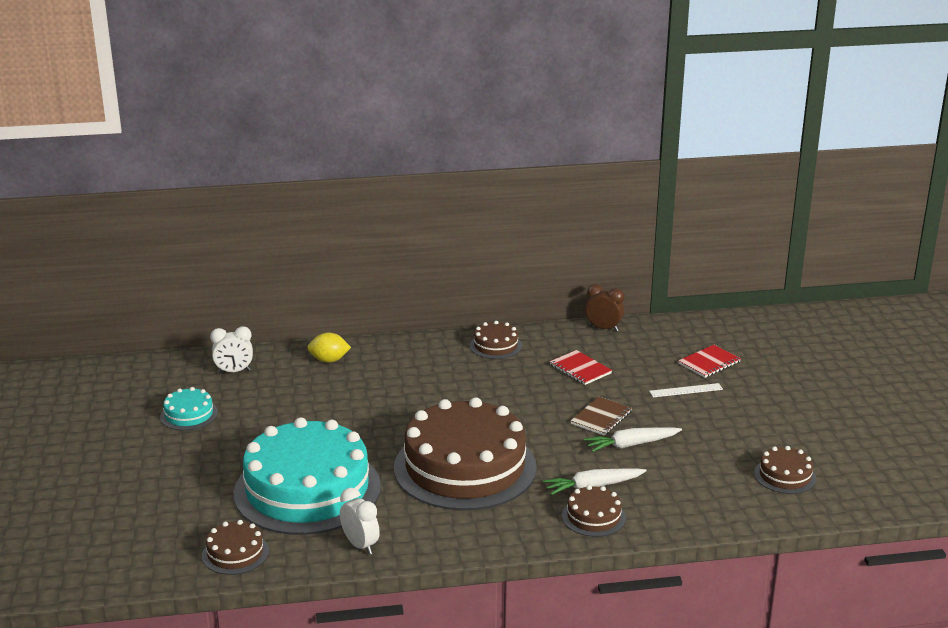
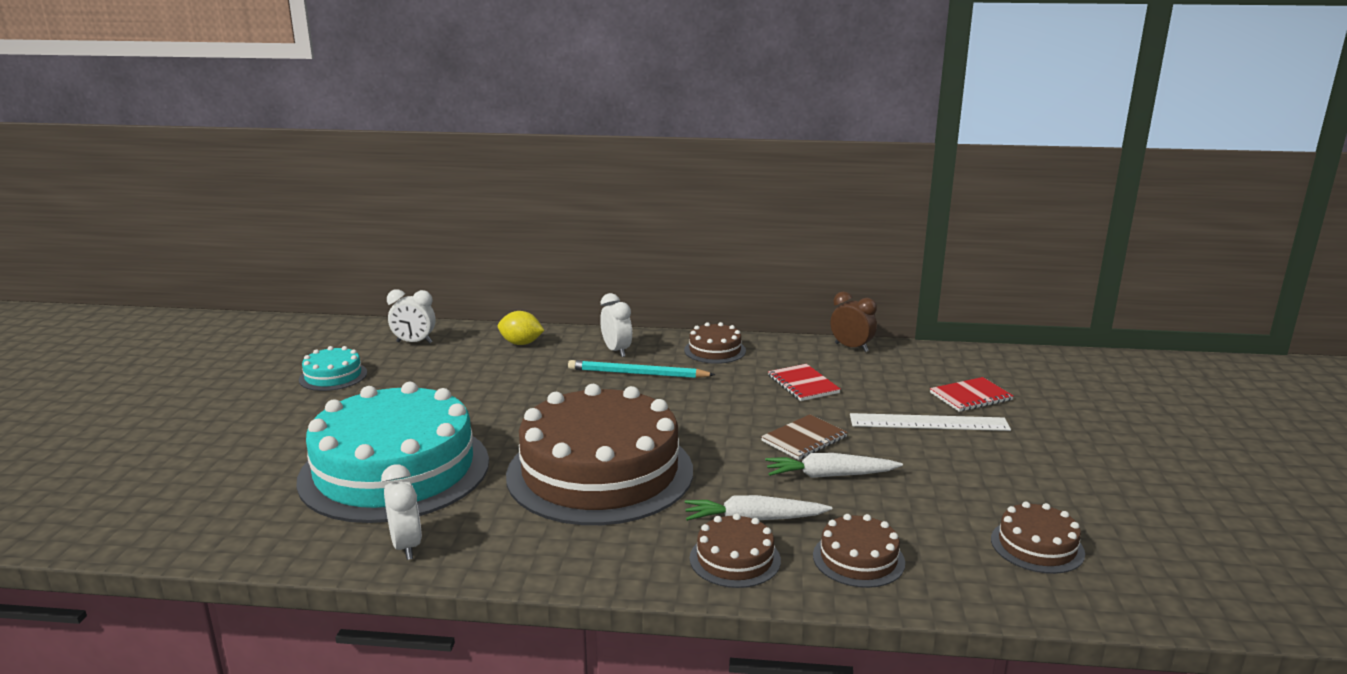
camera: 15 degrees right, 5 degrees down
brown cake [202,520,269,575] -> brown cake moved to [813,514,905,588]
white ruler [649,383,723,397] -> white ruler [850,413,1011,431], size x1.62
none -> turquoise pencil [568,360,715,378]
none -> white clock [600,293,632,357]

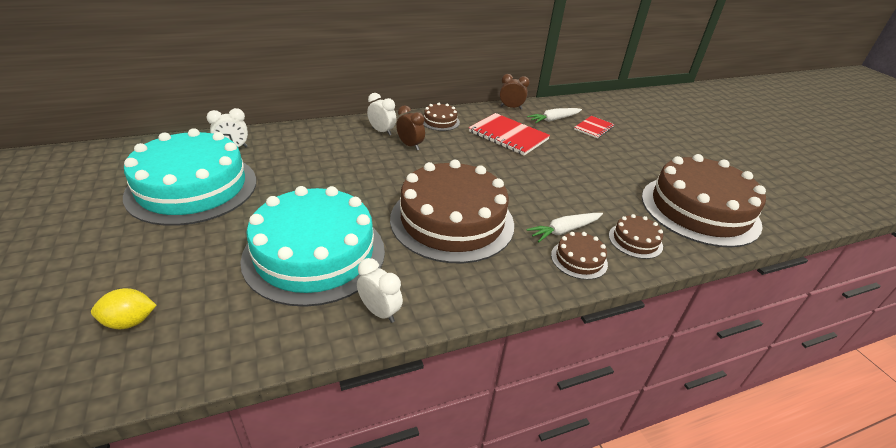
camera: 30 degrees left, 15 degrees up
turquoise cake [299,346,367,391] -> turquoise cake [123,128,256,226], size x2.36
yellow lemon [498,311,545,345] -> yellow lemon moved to [91,288,157,329]
turquoise pencil [568,360,715,378] -> brown clock [396,105,425,150]
brown notebook [761,414,848,460] -> none
white carrot [765,453,903,478] -> white carrot moved to [527,108,582,123]
red notebook [768,364,841,401] -> red notebook [469,113,550,155], size x1.70
white ruler [850,413,1011,431] -> none
brown cake [991,502,1085,574] -> brown cake [642,154,766,248], size x2.36

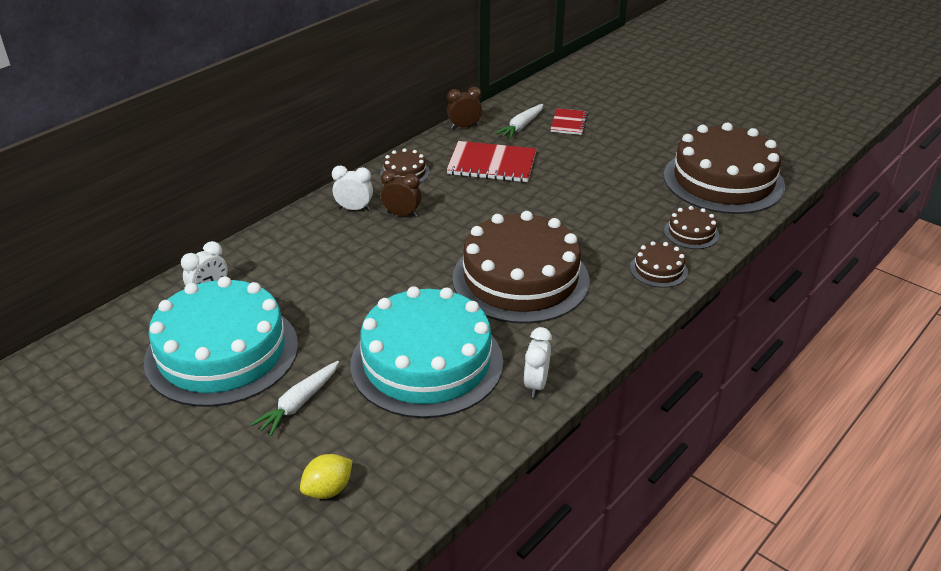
camera: 25 degrees left, 0 degrees up
white clock [357,258,403,323] -> white clock turned 90 degrees counterclockwise [524,327,552,398]
white carrot [526,213,603,242] -> white carrot moved to [251,361,339,436]

